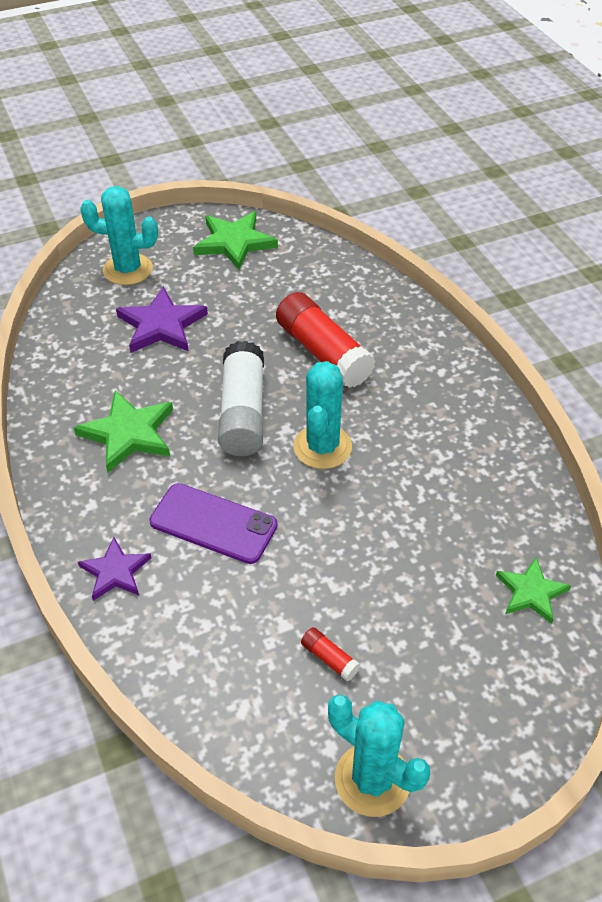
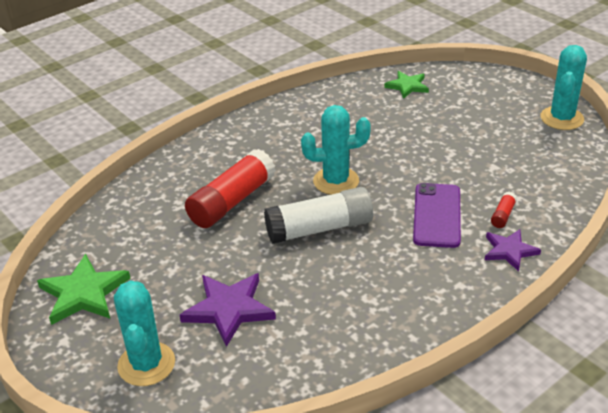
camera: 105 degrees left, 10 degrees down
green star [74,390,173,473] -> none
red glue stick [301,627,360,681] -> red glue stick moved to [491,192,517,228]

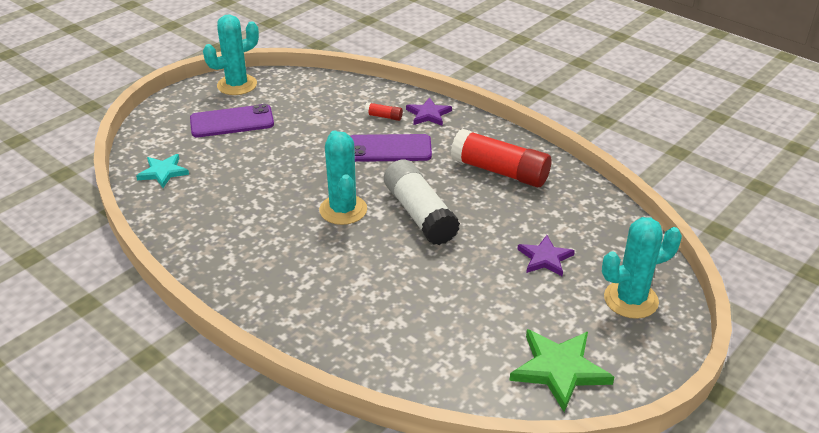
camera: 100 degrees left, 0 degrees up
purple star [180,273,276,347] -> purple star [517,235,575,276], size x0.64
red glue stick [185,149,276,228] -> red glue stick moved to [451,129,551,187]
green star [384,71,429,99] -> turquoise star [136,154,189,188]
turquoise cactus [540,45,587,130] -> turquoise cactus turned 45 degrees counterclockwise [203,14,259,95]
none -> purple phone [190,104,274,137]

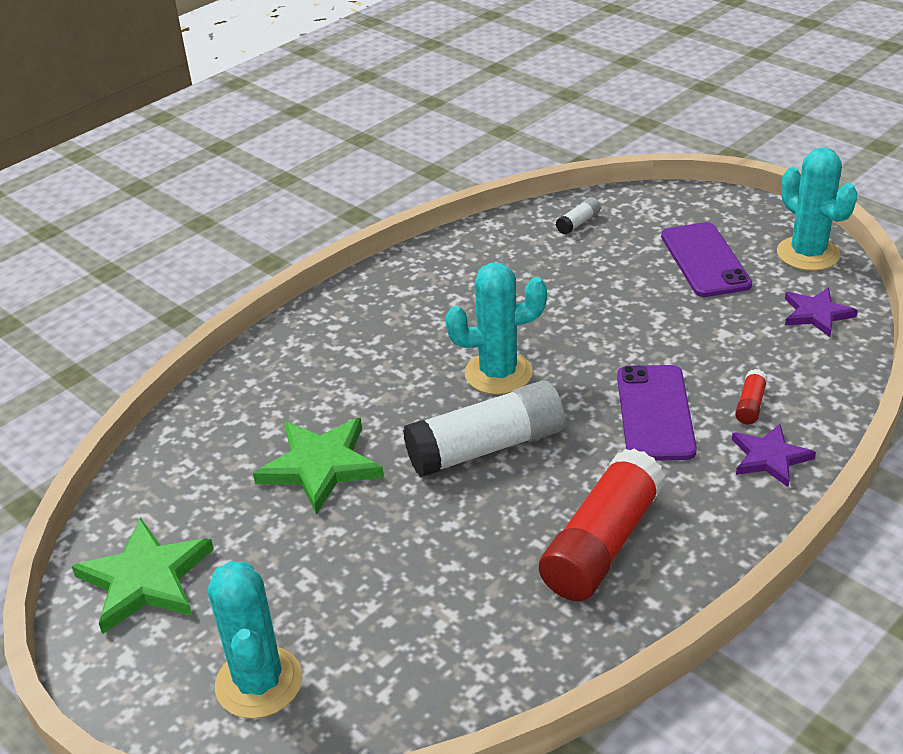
camera: 95 degrees right, 0 degrees up
turquoise star [136,154,189,188] -> white glue stick [556,197,601,235]
purple star [517,235,575,276] -> purple star moved to [785,287,858,337]
none -> green star [253,418,384,515]

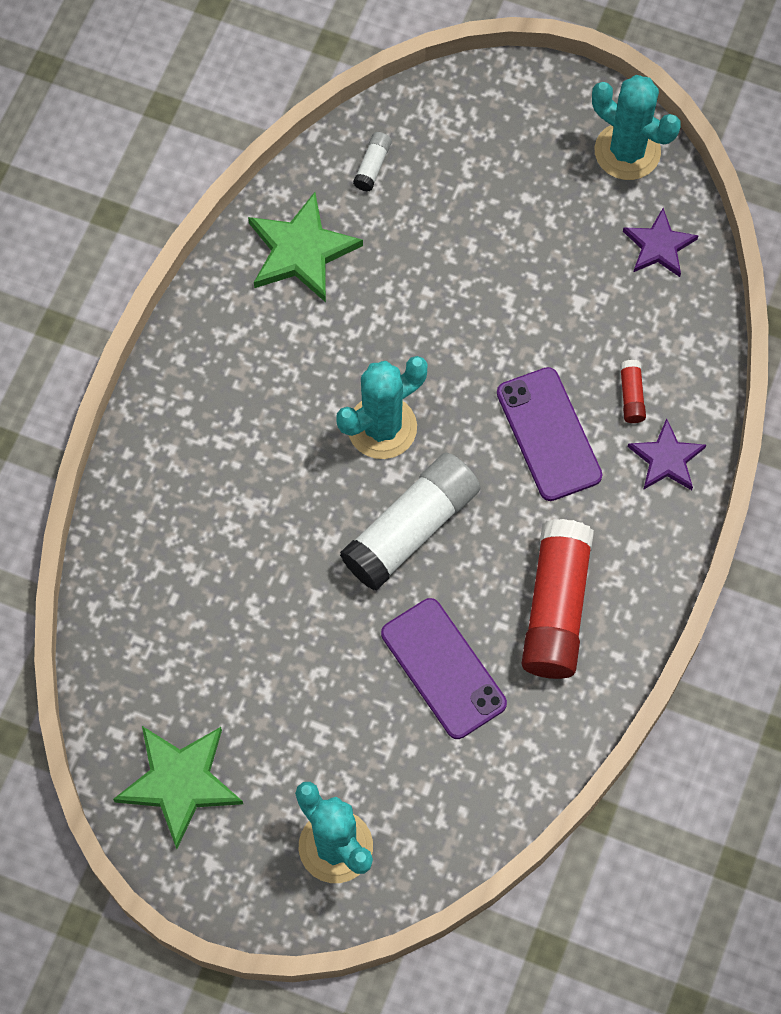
camera: 25 degrees left, 30 degrees up
green star [253,418,384,515] -> green star moved to [248,192,363,302]
purple phone [661,222,752,297] -> purple phone moved to [381,598,507,739]

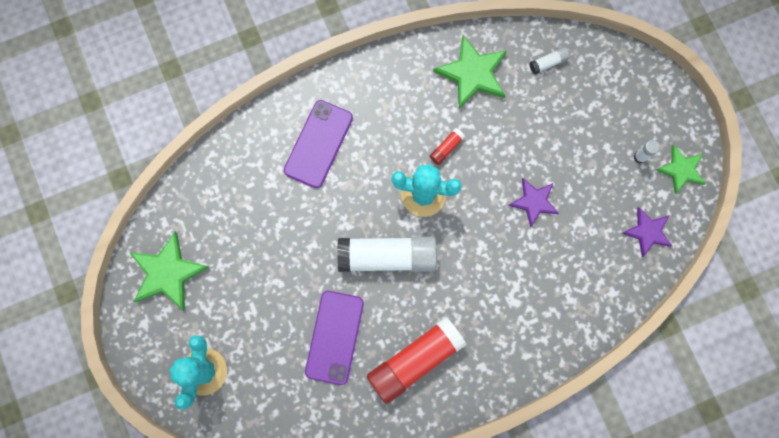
camera: 45 degrees right, 10 degrees up
purple phone [497,367,603,501] -> purple phone moved to [284,100,353,188]
turquoise cactus [592,75,681,180] -> green star [656,145,706,194]
red glue stick [620,360,646,423] -> red glue stick moved to [430,128,465,165]
purple star [628,418,706,490] -> purple star moved to [509,178,559,228]
none -> white glue stick [634,140,660,164]

